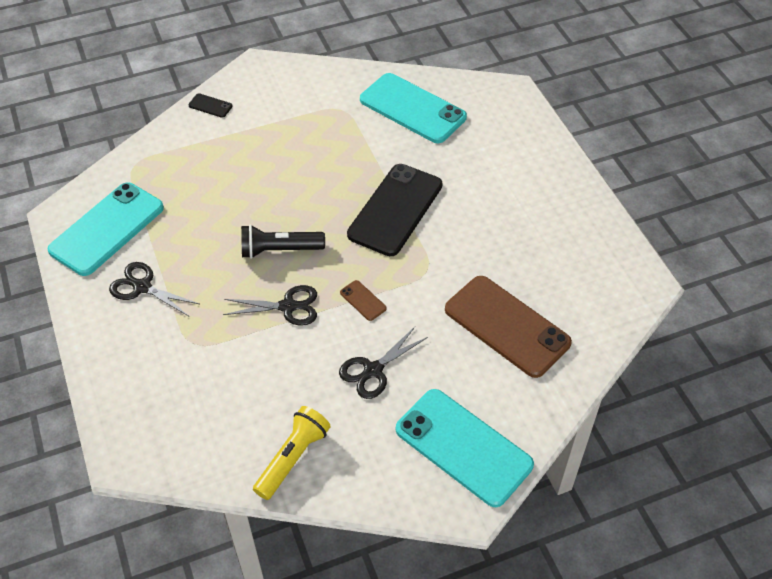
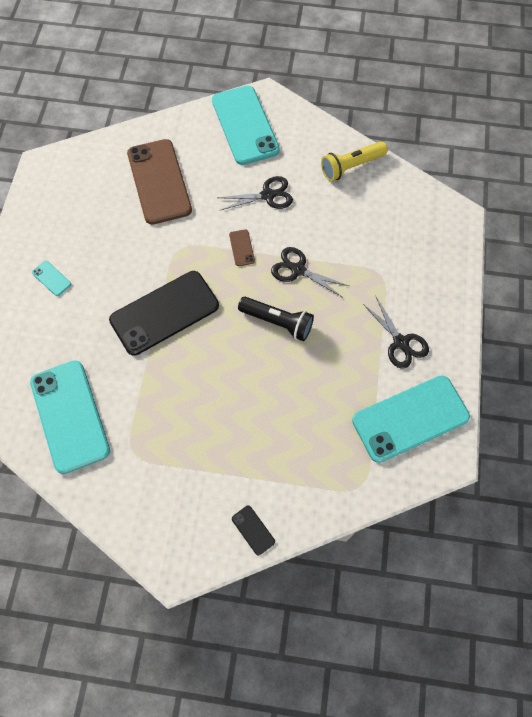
camera: 150 degrees left, 15 degrees up
none -> turquoise phone [32,261,71,296]

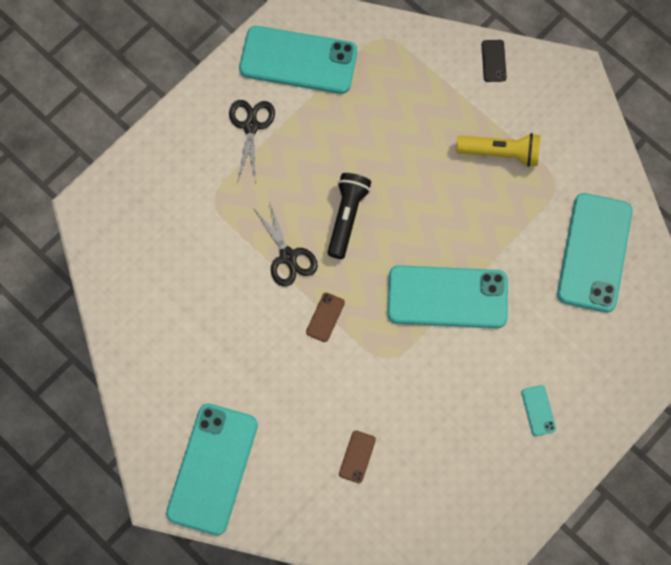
camera: 145 degrees left, 5 degrees up
black phone [109,271,219,356] -> turquoise phone [387,265,508,328]
brown phone [127,139,192,225] -> brown phone [339,431,376,483], size x0.40
black scissors [218,176,293,210] -> none
black flashlight [238,297,314,341] -> black flashlight turned 45 degrees clockwise [327,173,371,259]
yellow flashlight [321,141,388,181] -> yellow flashlight moved to [456,133,541,167]

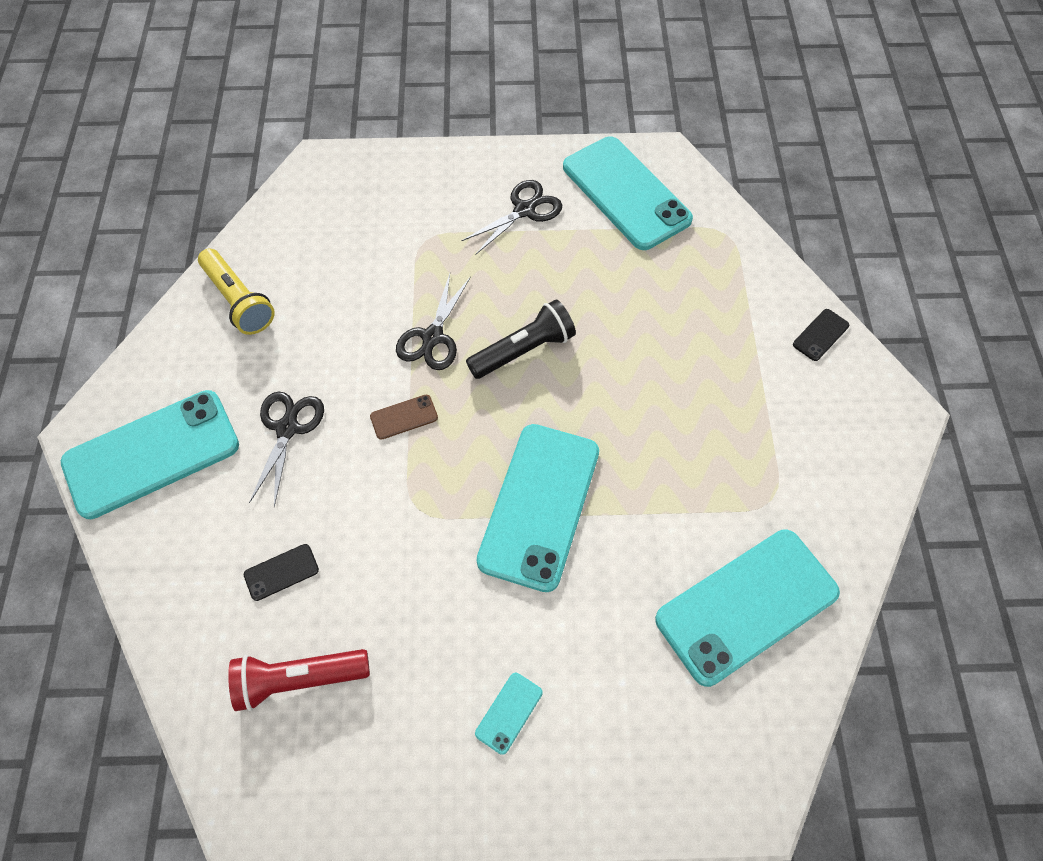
camera: 45 degrees right, 10 degrees down
brown phone [339,431,376,483] -> black phone [244,544,319,601]
turquoise phone [387,265,508,328] -> turquoise phone turned 60 degrees clockwise [476,424,599,592]
yellow flashlight [456,133,541,167] -> yellow flashlight moved to [198,249,275,335]
none -> red flashlight [228,649,370,711]
none -> black scissors [249,391,324,507]

